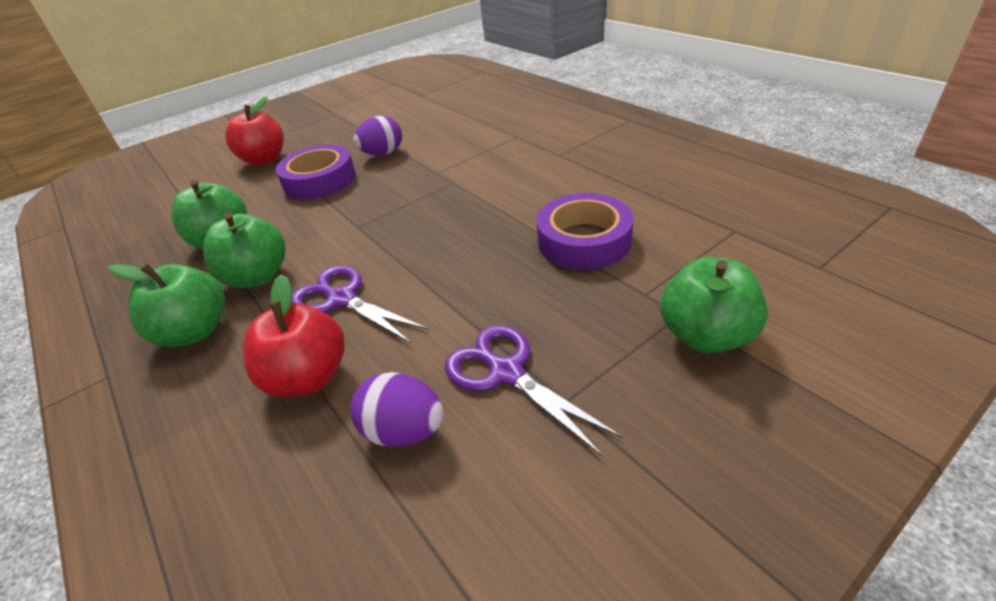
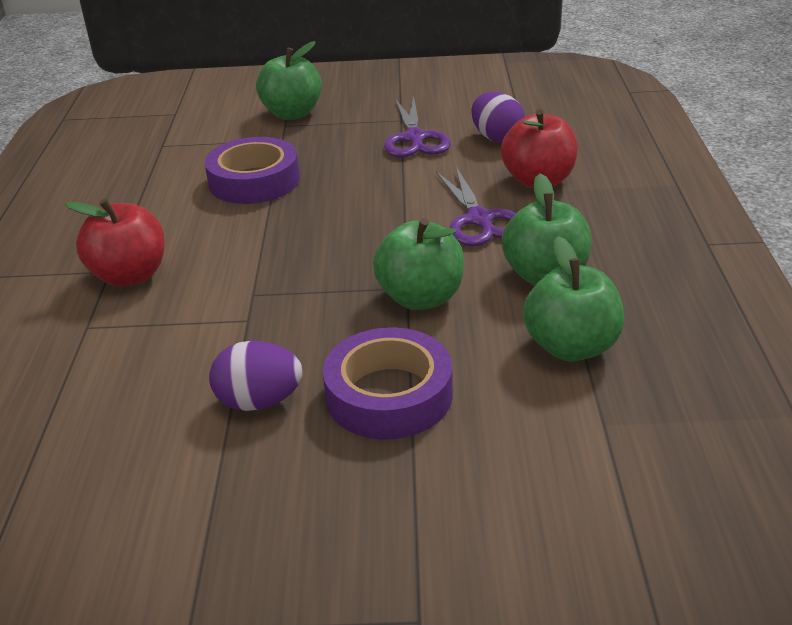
camera: 145 degrees left, 5 degrees down
green apple [108,264,225,347] -> green apple moved to [373,218,464,310]
red apple [226,96,284,166] -> red apple moved to [65,199,165,287]

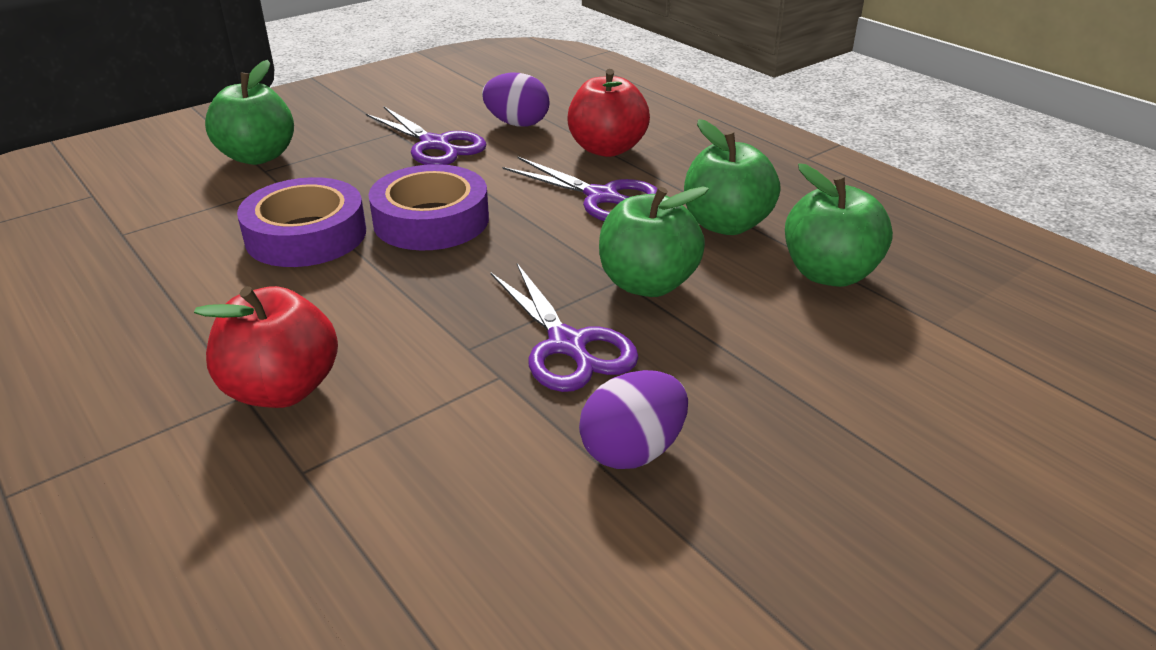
camera: 40 degrees left, 0 degrees up
purple tape [323,327,453,440] -> purple tape moved to [369,164,489,251]
none -> purple scissors [491,263,639,392]

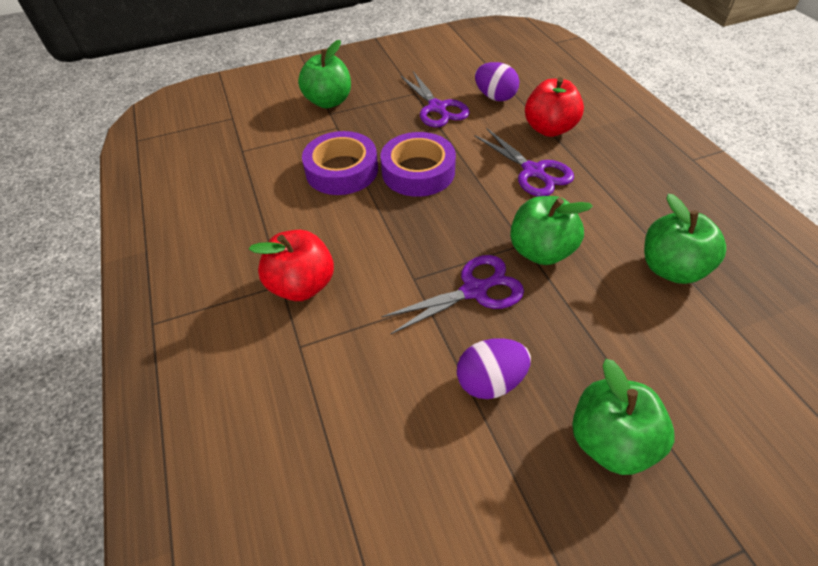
camera: 20 degrees right, 15 degrees up
purple scissors [491,263,639,392] -> purple scissors turned 105 degrees counterclockwise [381,255,524,334]
green apple [684,119,780,235] -> green apple moved to [572,359,674,475]

